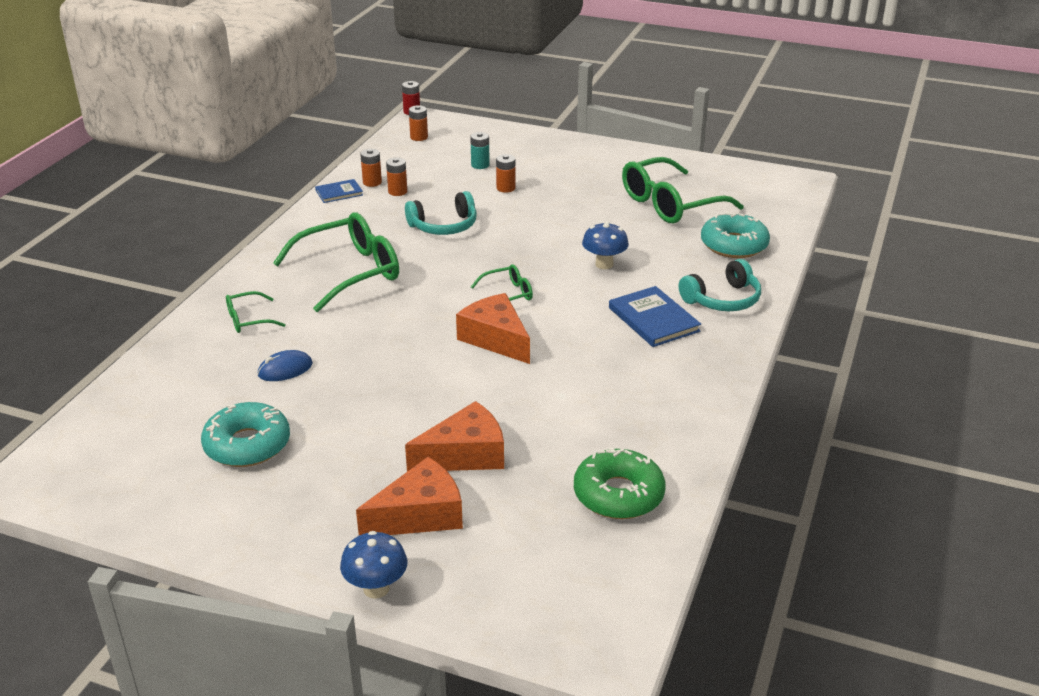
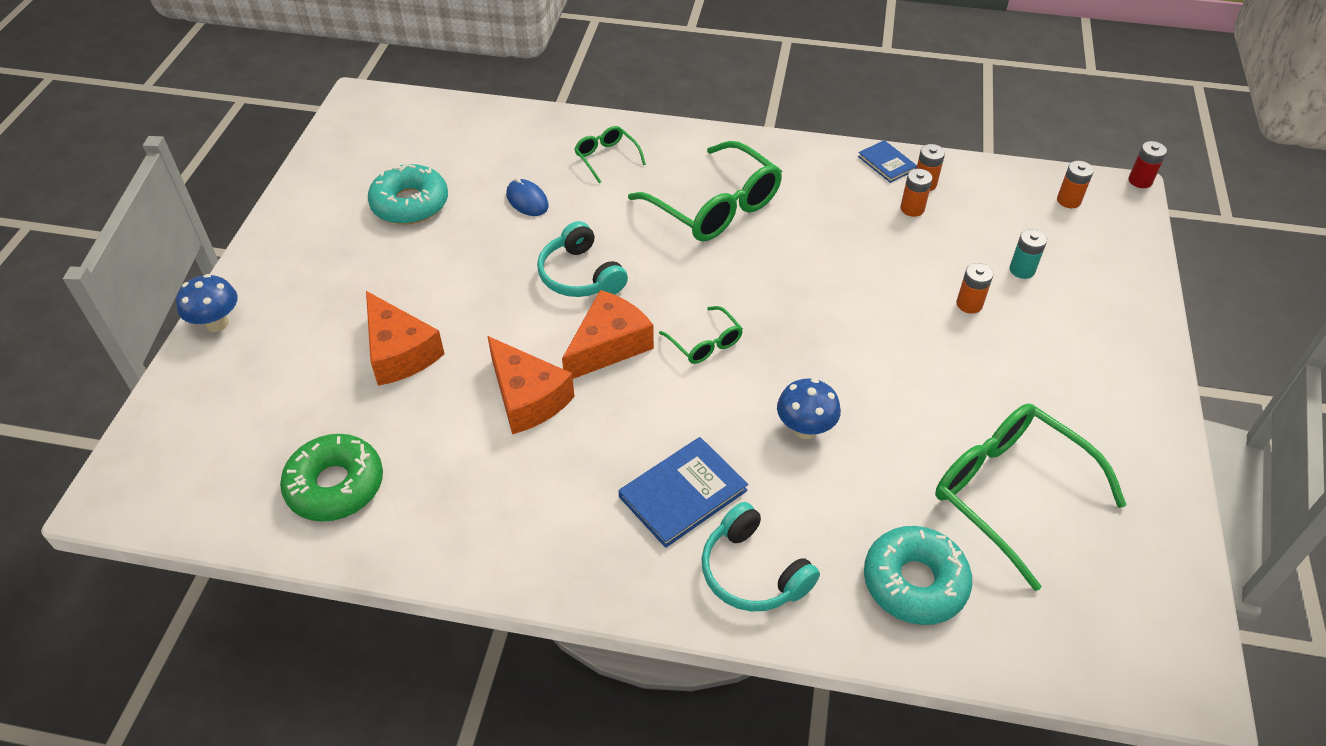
camera: 80 degrees right, 15 degrees up
orange cheese [356,457,463,535] -> orange cheese moved to [487,336,575,434]
turquoise headphones [405,191,477,235] -> turquoise headphones moved to [537,221,628,297]

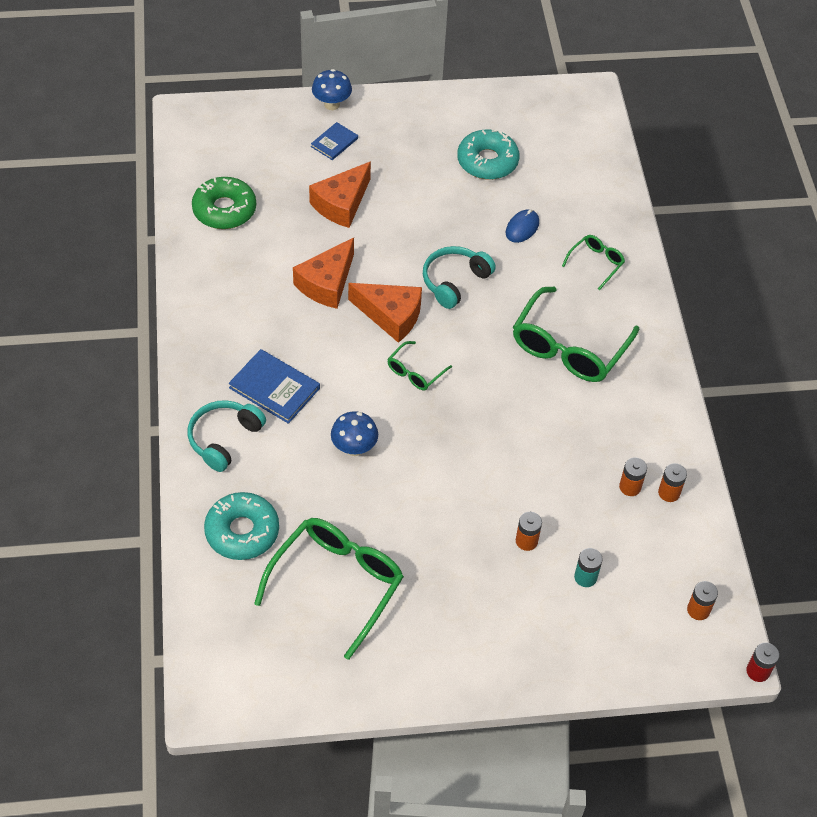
camera: 70 degrees right, 5 degrees up
blue book [858,140,917,183] -> blue book moved to [311,122,358,160]

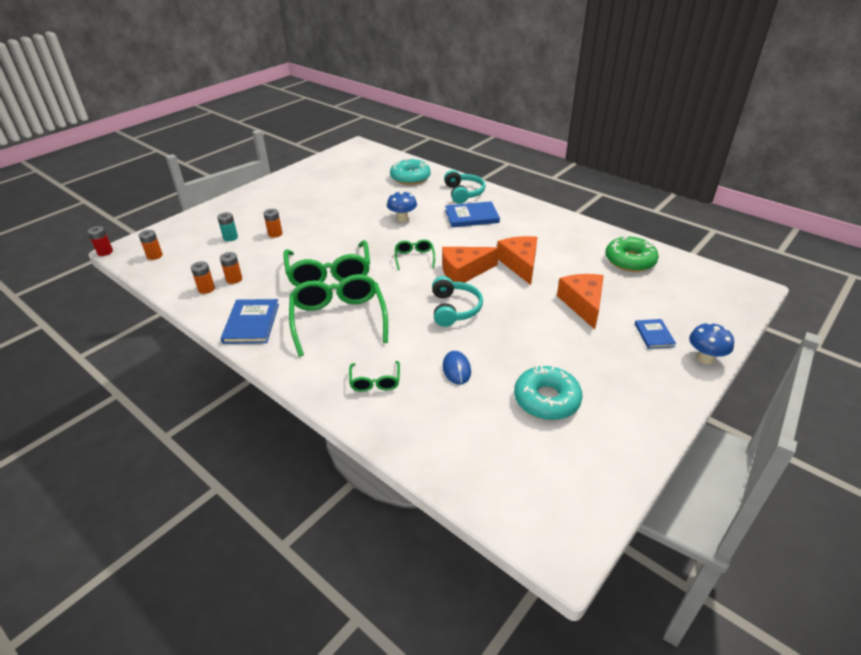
camera: 140 degrees right, 15 degrees down
green glasses [254,518,404,660] -> green glasses moved to [283,240,370,286]
none -> blue book [221,299,279,344]

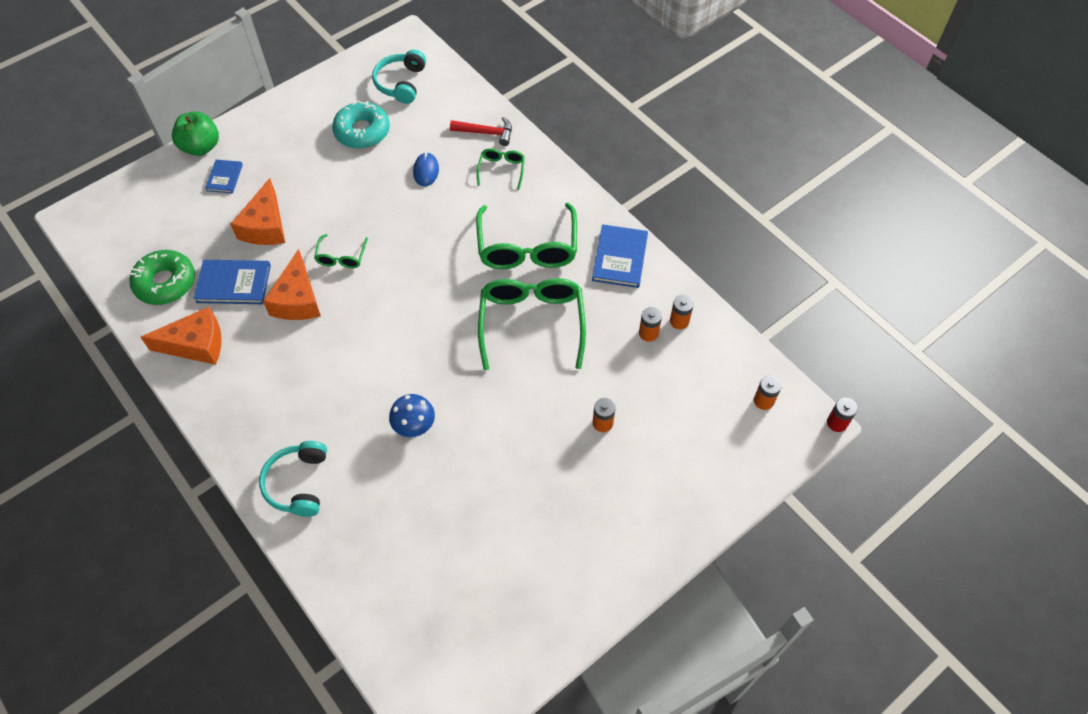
camera: 170 degrees left, 20 degrees up
turquoise battery [217,212,238,241] -> none
turquoise donut [390,158,431,185] -> none
green glasses [395,239,435,270] -> green glasses moved to [314,234,368,268]
turquoise headphones [432,276,483,327] -> turquoise headphones moved to [372,50,426,104]
orange cheese [442,247,499,283] -> orange cheese moved to [140,307,221,365]
blue book [445,201,500,227] -> blue book moved to [194,260,271,304]
blue mushroom [689,322,734,364] -> green apple [172,111,219,156]
none -> red hammer [450,117,512,146]

